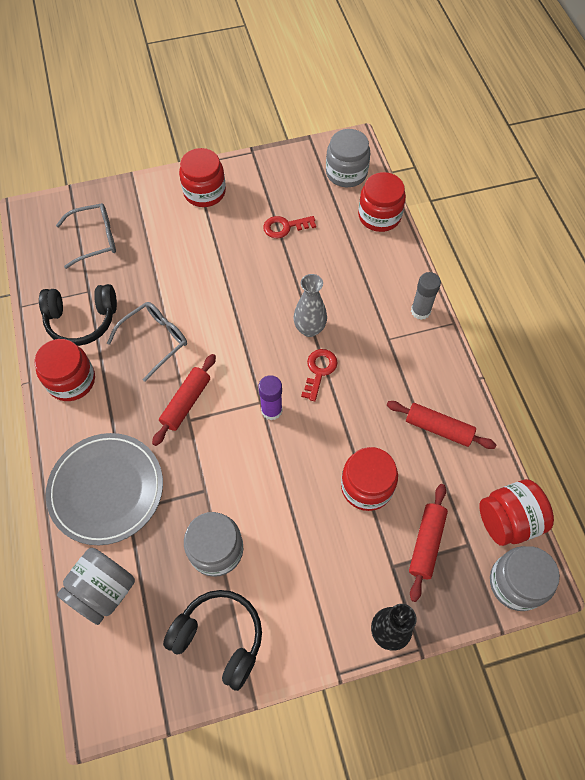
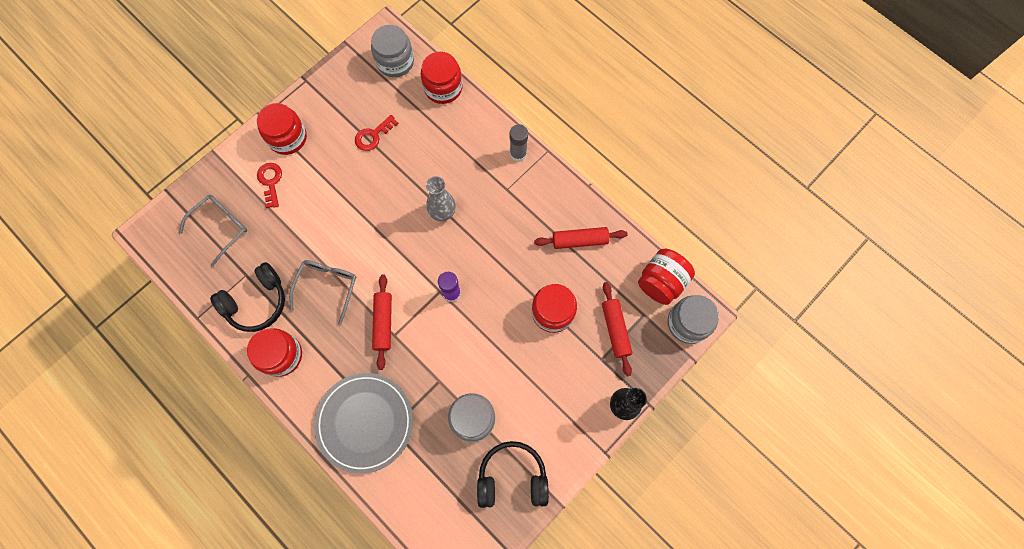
camera: 30 degrees left, 10 degrees up
grey jar [57,548,135,625] -> none
red key [301,349,337,401] -> red key moved to [257,163,282,208]

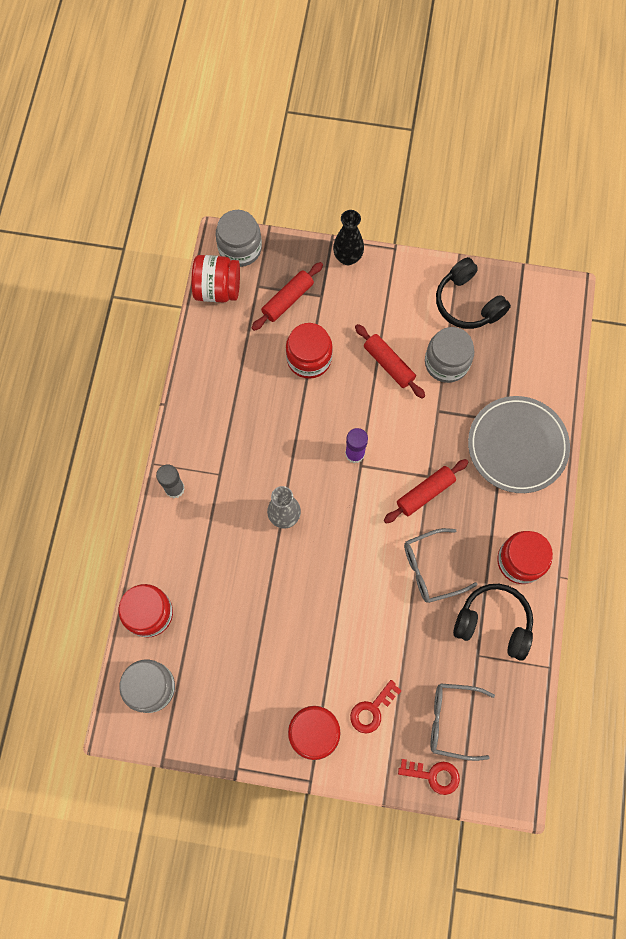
camera: 125 degrees left, 0 degrees up
red key [355,115,399,151] -> red key moved to [398,759,460,795]
red rolling pin [534,227,627,249] -> red rolling pin moved to [355,324,425,399]

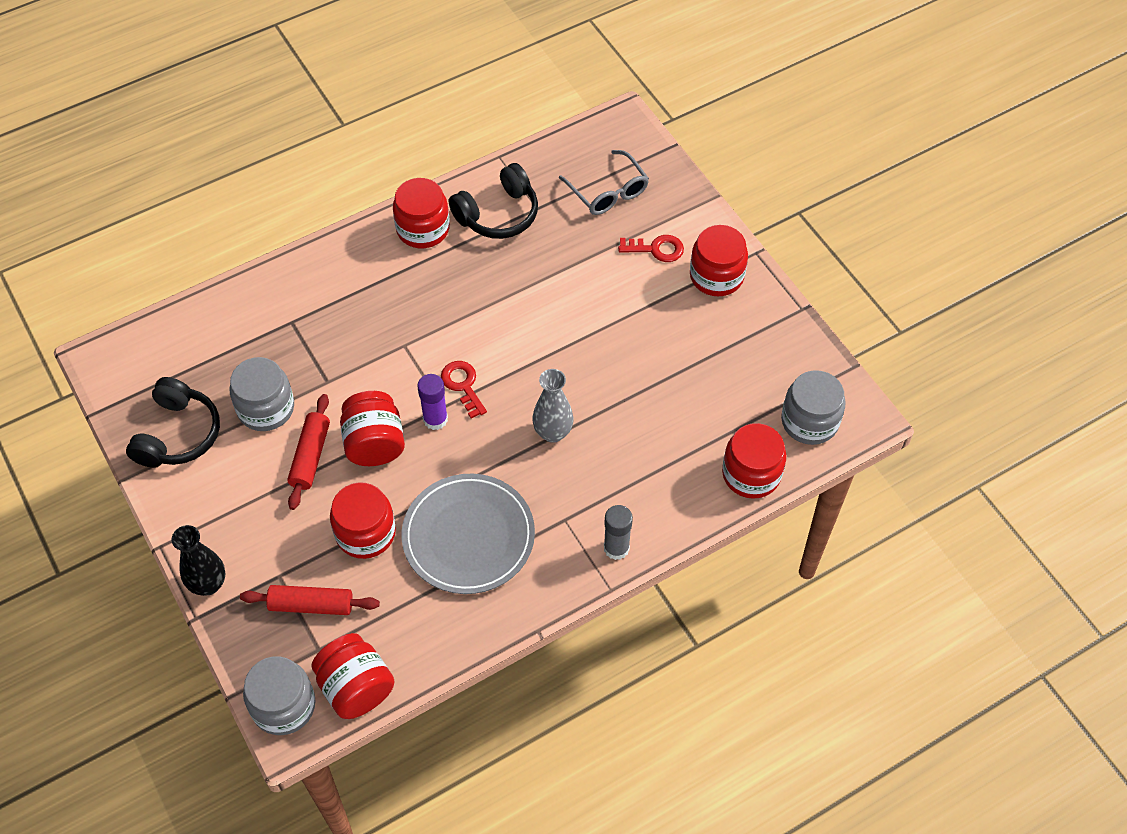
camera: 130 degrees left, 15 degrees down
red rolling pin [384,459,469,523] -> none
red key [398,759,460,795] -> red key moved to [441,361,487,419]
grey glasses [404,528,477,603] -> none
black headphones [453,584,533,661] -> black headphones turned 105 degrees counterclockwise [449,163,538,239]
grey plate [468,396,570,493] -> grey plate moved to [402,474,535,594]
none -> red jar [340,391,405,466]

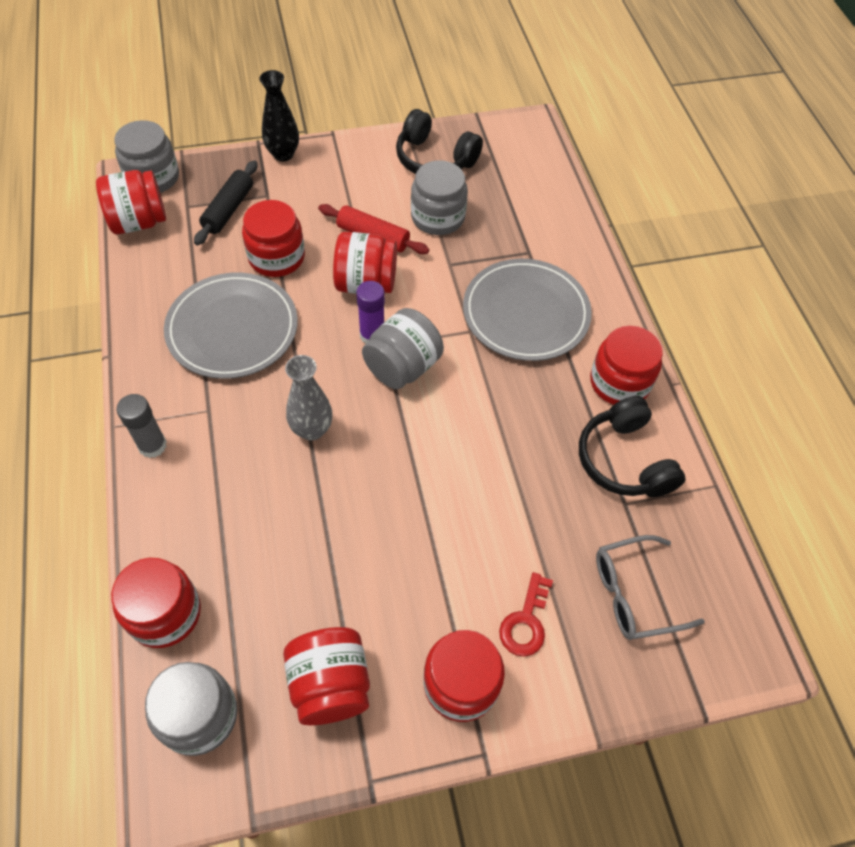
camera: 105 degrees right, 0 degrees up
red rolling pin [240,585,380,615] -> black rolling pin [194,160,257,246]
red key [441,361,487,419] -> grey jar [362,308,444,389]
none -> red jar [283,627,370,725]
none -> grey plate [463,259,592,361]

